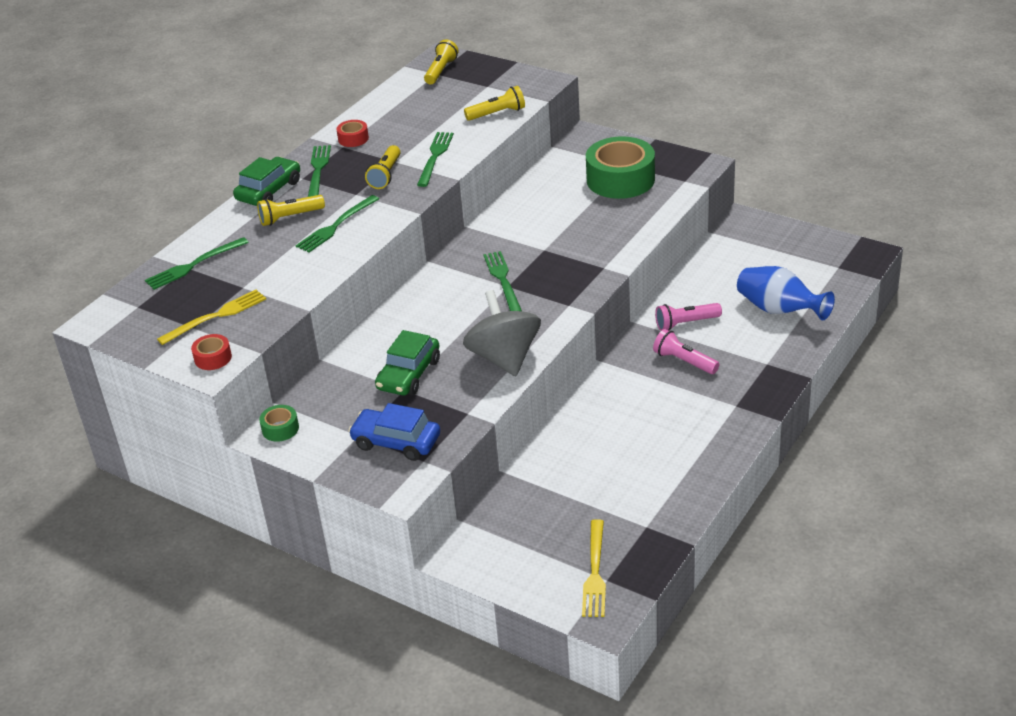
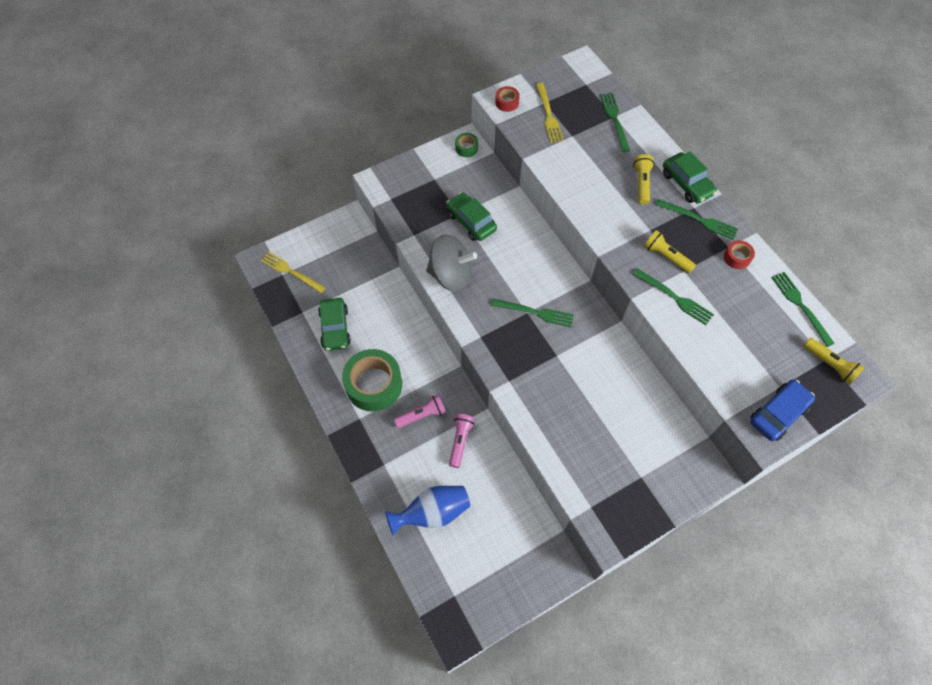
camera: 115 degrees right, 25 degrees up
green fork [295,195,379,253] -> green fork moved to [771,272,835,347]
blue car [348,403,440,461] -> blue car moved to [750,379,815,441]
yellow flashlight [464,86,525,121] -> none
green tape [586,136,655,199] -> green tape moved to [342,349,402,412]
none -> green car [318,298,351,351]

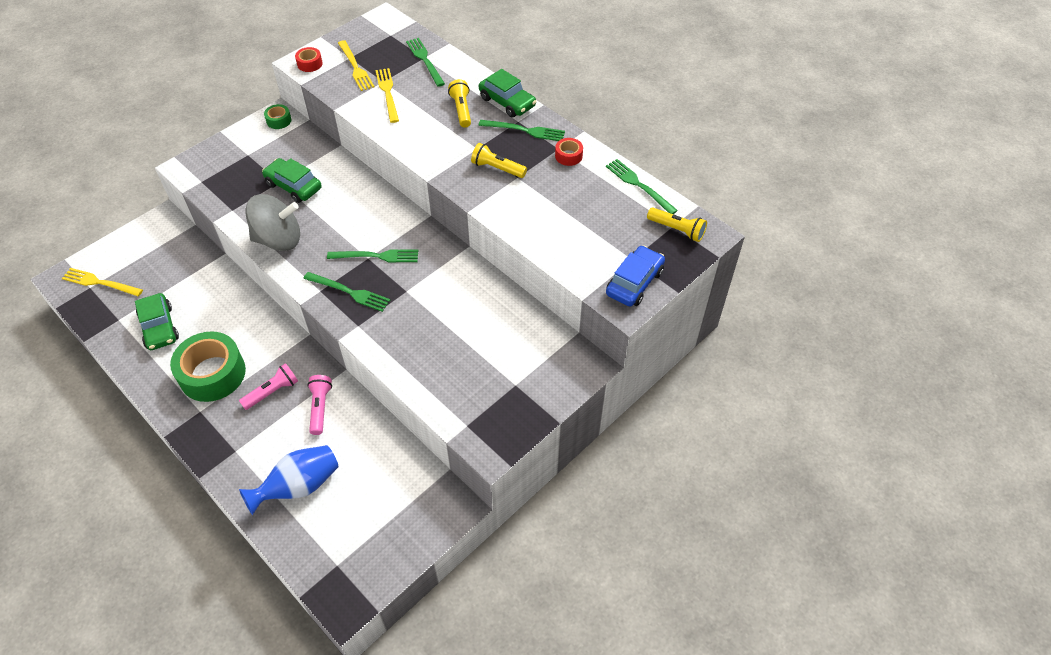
camera: 15 degrees left, 10 degrees down
green fork [633,268,714,325] -> green fork moved to [303,272,390,312]
none -> yellow fork [375,68,399,123]

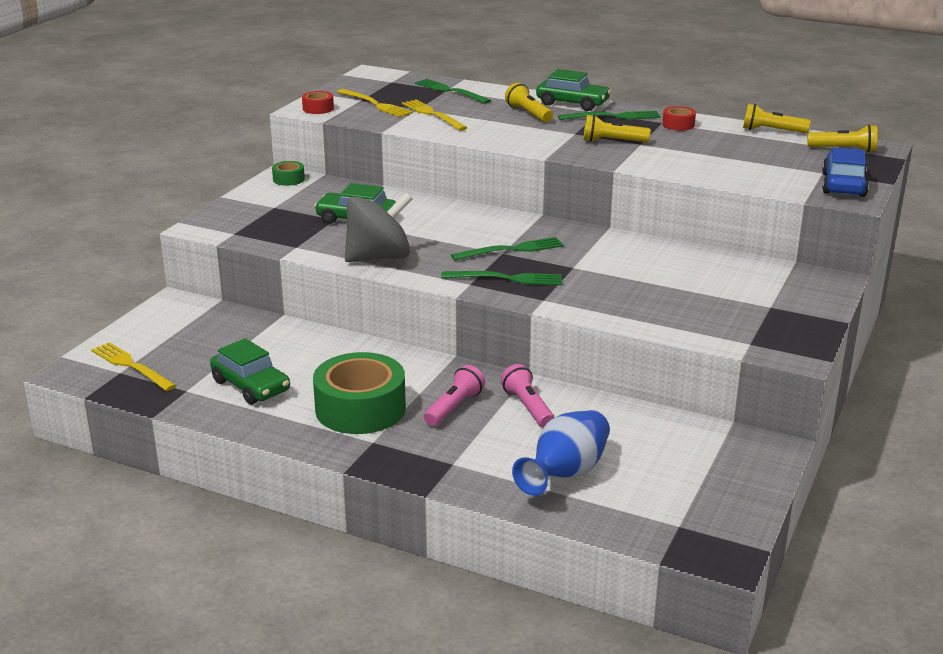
camera: 20 degrees left, 25 degrees down
yellow fork [62,268,143,296] -> yellow fork turned 45 degrees clockwise [91,342,176,391]
green fork [606,159,678,214] -> yellow flashlight [743,104,811,133]

